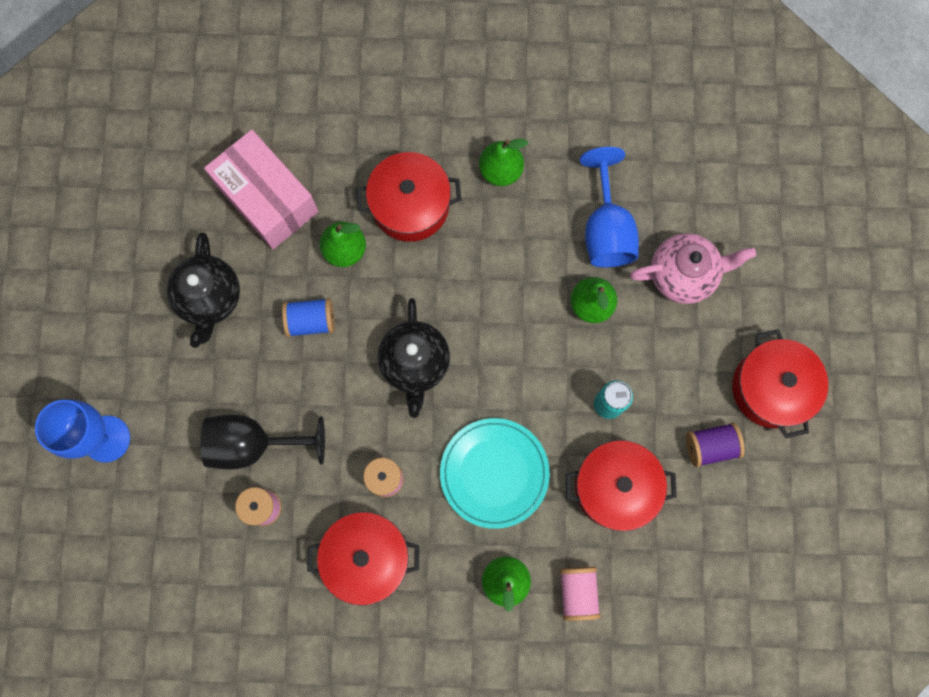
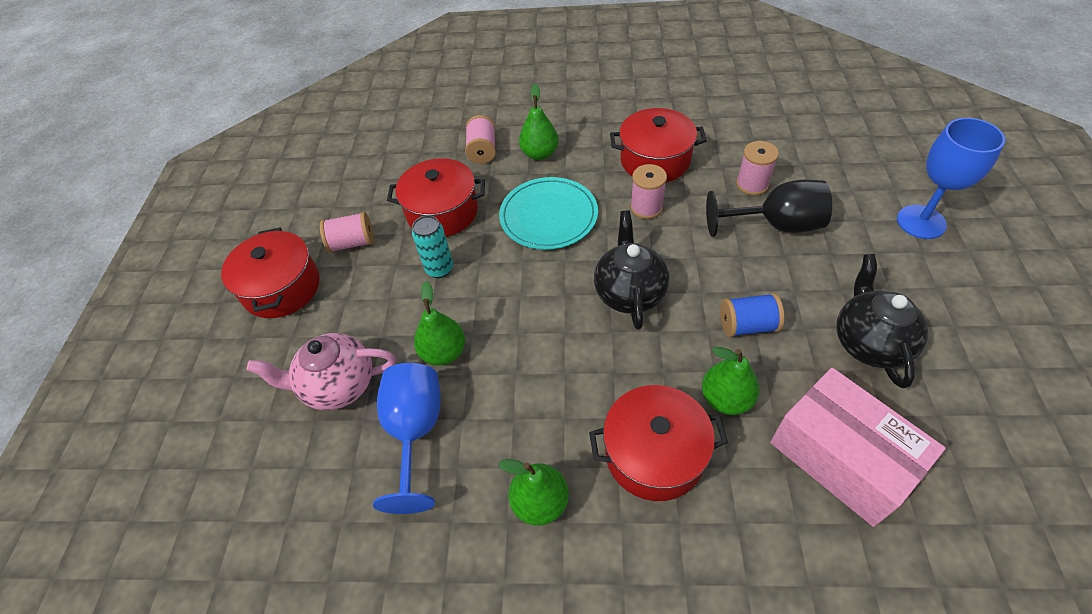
camera: 175 degrees left, 25 degrees down
purple spool [686,423,745,467] -> pink spool [320,212,374,253]

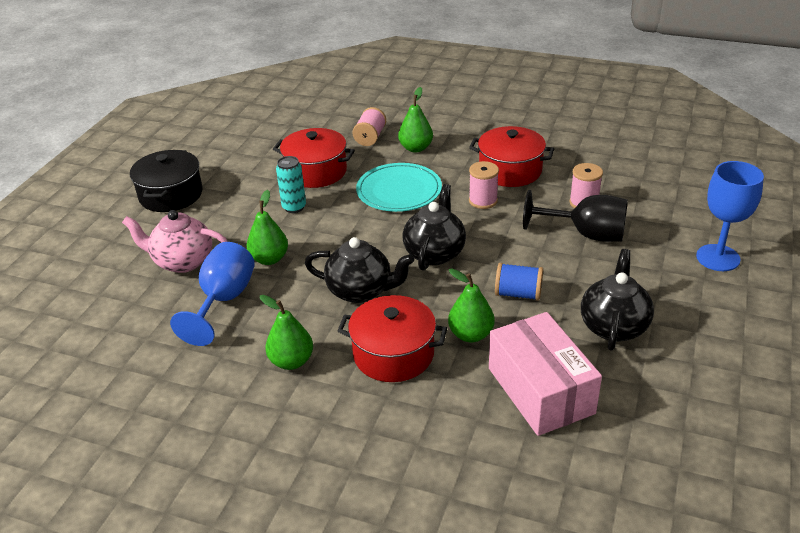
camera: 15 degrees right, 15 degrees down
red pot [221,227,320,318] -> black pot [130,150,203,212]
pink spool [320,212,374,253] -> none
none -> black teapot [305,237,414,303]

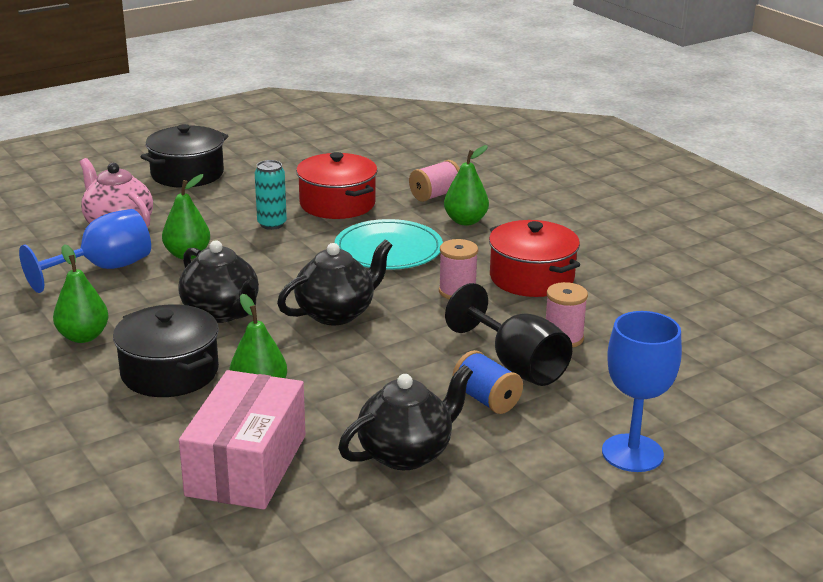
camera: 35 degrees right, 10 degrees down
red pot [338,295,447,382] -> black pot [113,304,219,397]
blue spool [495,263,543,301] -> blue spool moved to [452,350,523,414]

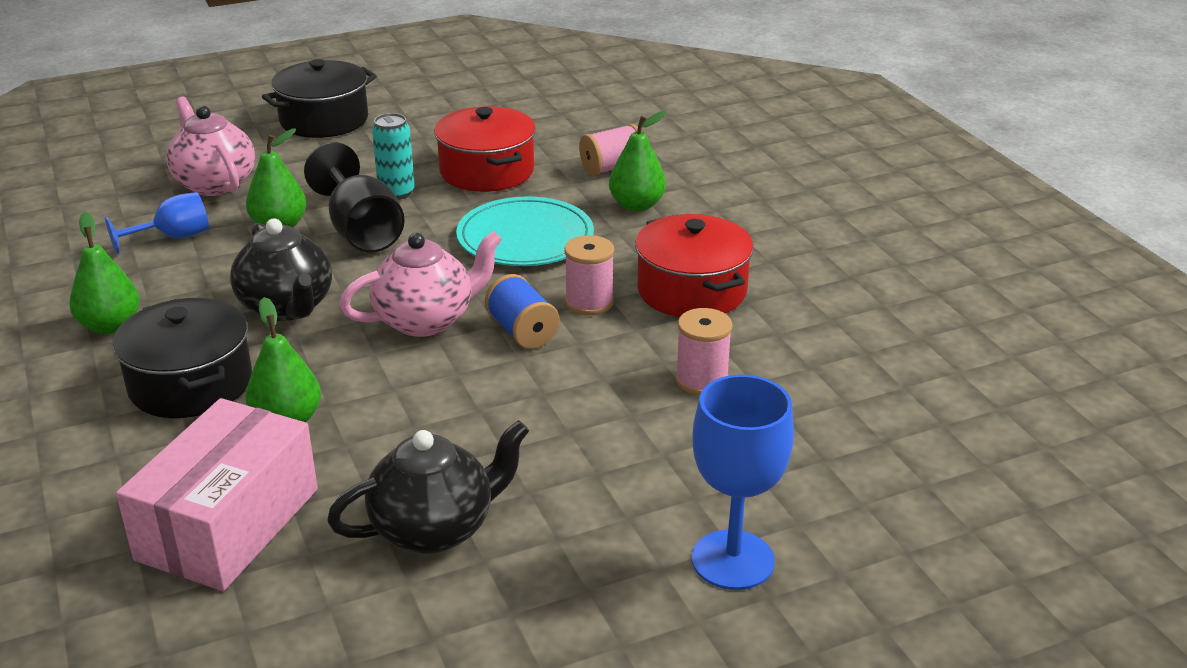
camera: 10 degrees right, 5 degrees up
blue goblet [19,209,151,293] -> blue goblet [105,192,209,254], size x0.64
black teapot [277,239,393,325] -> pink teapot [340,231,502,337]
black goblet [445,283,573,386] -> black goblet moved to [304,142,405,253]
blue spool [452,350,523,414] -> blue spool moved to [485,274,560,349]

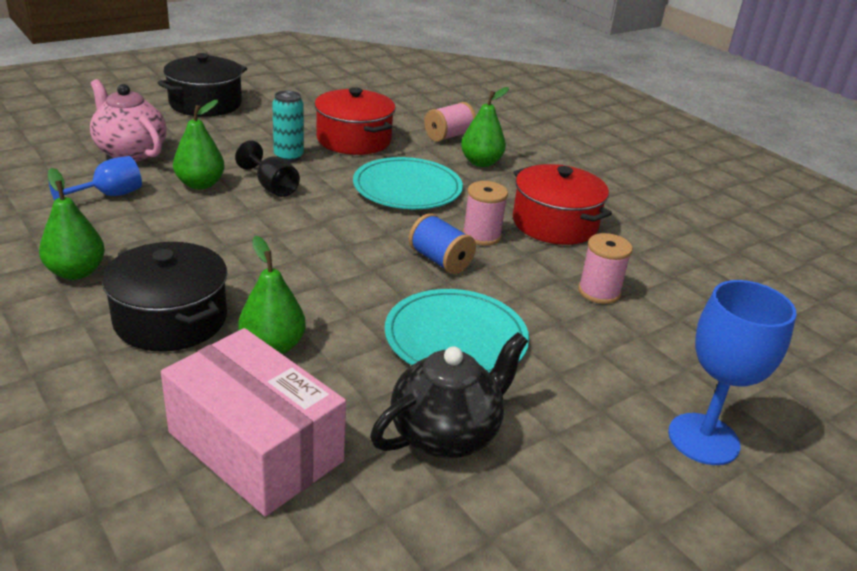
camera: 15 degrees left, 0 degrees up
pink box [116,398,318,591] -> pink box turned 60 degrees counterclockwise [161,328,346,516]
black teapot [230,218,332,321] -> none
black goblet [304,142,405,253] -> black goblet [235,141,300,197], size x0.64
pink teapot [340,231,502,337] -> none
none -> turquoise plate [385,289,529,372]

